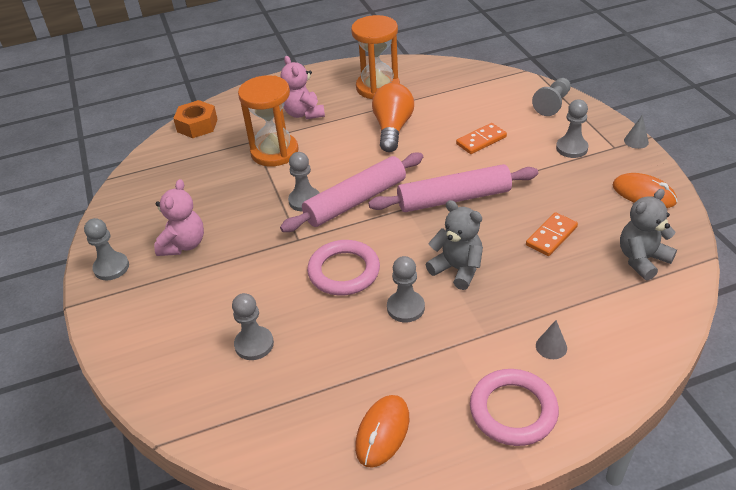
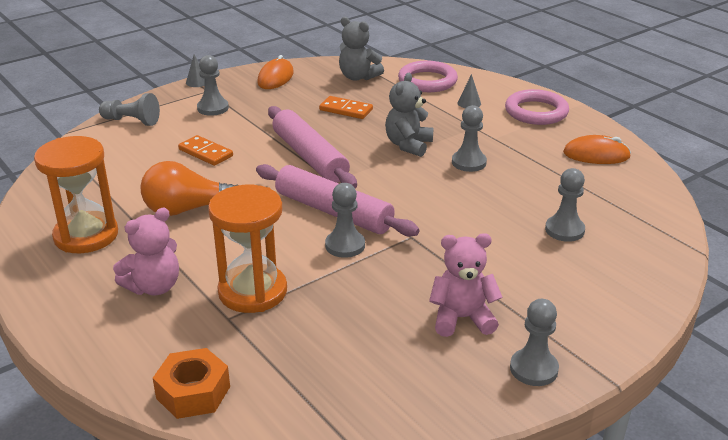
camera: 110 degrees left, 10 degrees down
pink ring [307,240,380,295] -> pink ring moved to [398,61,458,92]

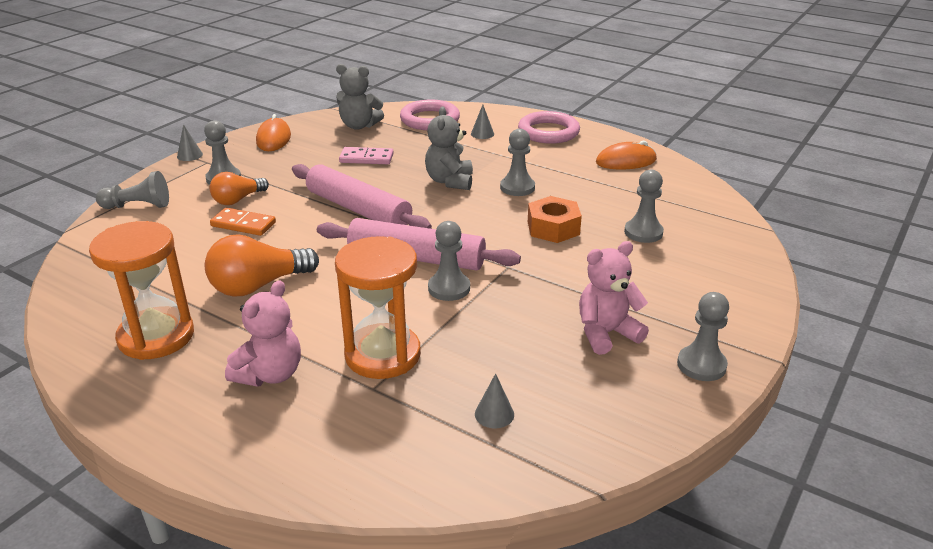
camera: 20 degrees left, 0 degrees up
orange nut [153,348,230,419] -> orange nut moved to [528,196,582,243]
orange domino [319,96,373,119] -> pink domino [339,147,394,164]
none -> orange light bulb [210,172,269,205]
none -> grey cone [475,373,514,428]

